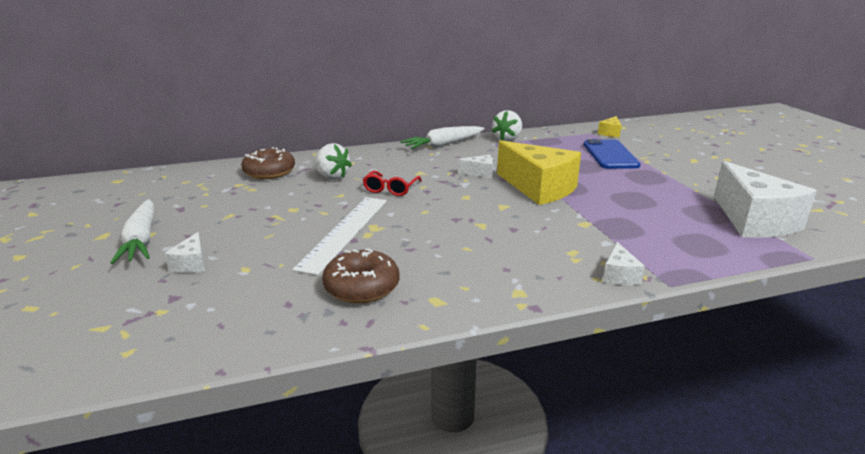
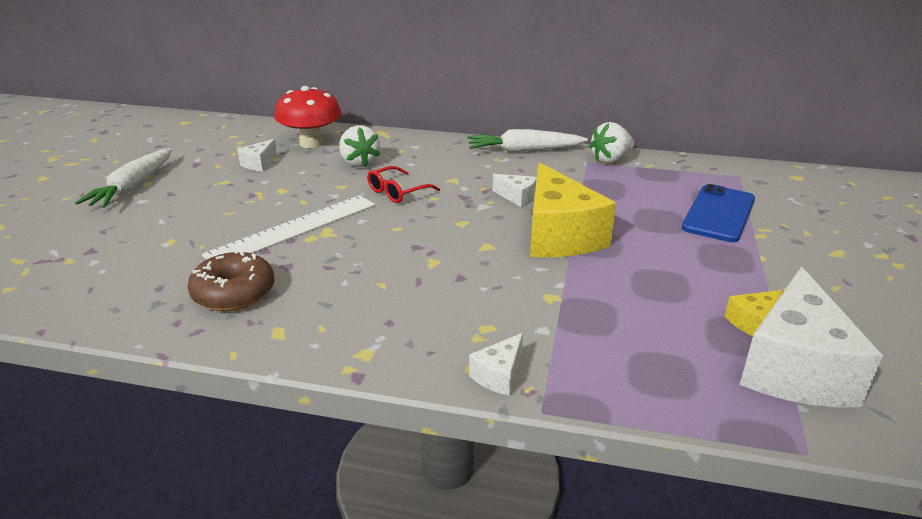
camera: 30 degrees right, 5 degrees up
white cheese [164,232,205,273] -> white cheese moved to [237,139,277,171]
brown donut [241,147,295,179] -> red mushroom [275,86,341,148]
yellow cheese [598,116,622,137] -> yellow cheese moved to [725,290,784,336]

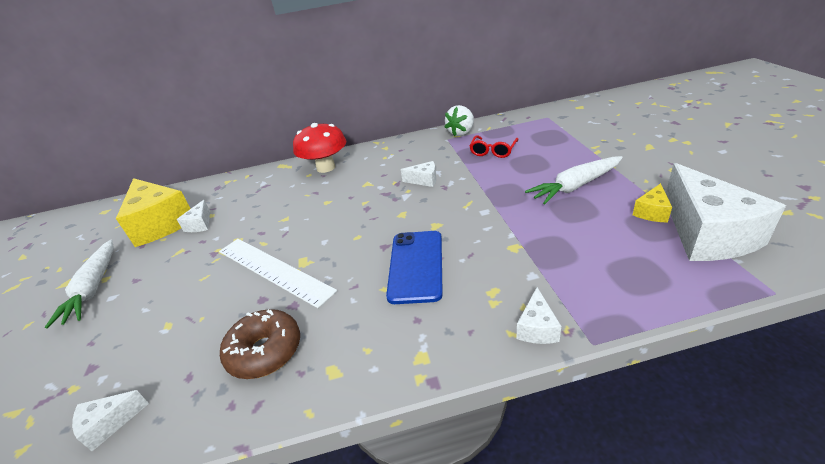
camera: 20 degrees left, 5 degrees up
white ruler [202,195,375,260] -> white ruler turned 75 degrees counterclockwise [219,239,337,308]
red mushroom [275,86,341,148] -> red mushroom moved to [293,123,346,173]
white strawberry [339,125,380,167] -> none
red glasses [367,166,440,203] -> red glasses moved to [469,135,518,158]
white carrot [467,129,588,153] -> white carrot moved to [525,156,623,204]
yellow cheese [530,162,616,257] -> yellow cheese moved to [116,178,191,247]
blue phone [682,184,755,242] -> blue phone moved to [386,231,443,304]
none -> white cheese [72,390,149,451]

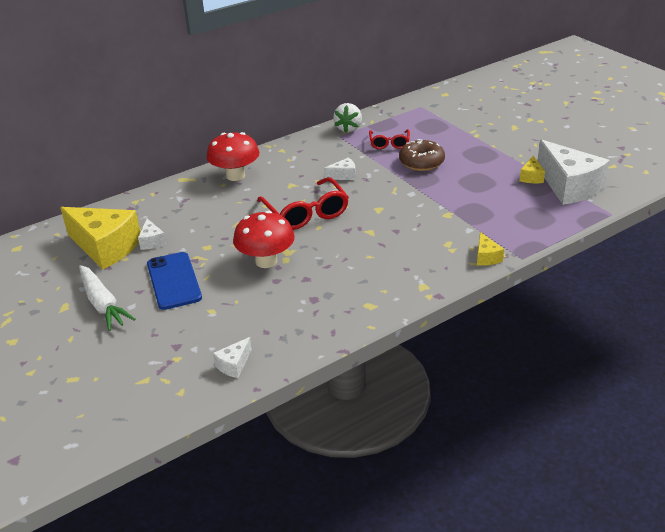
camera: 25 degrees left, 0 degrees up
white ruler [219,239,337,308] -> red mushroom [233,211,295,268]
brown donut [220,309,300,379] -> brown donut moved to [399,139,445,171]
blue phone [386,231,443,304] -> blue phone moved to [147,252,202,310]
white cheese [517,287,561,344] -> yellow cheese [477,232,504,266]
white carrot [525,156,623,204] -> none
none -> red glasses [257,177,349,230]

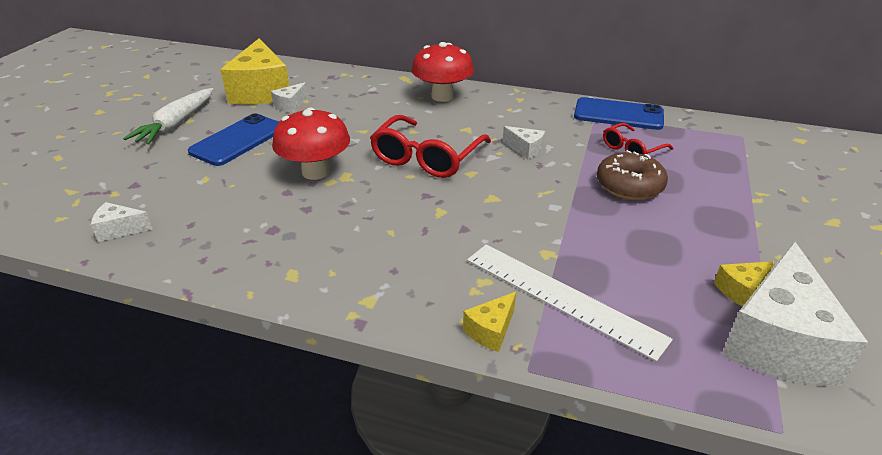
camera: 50 degrees right, 0 degrees up
white strawberry [333,103,362,132] -> blue phone [574,97,664,130]
none -> white ruler [467,245,673,362]

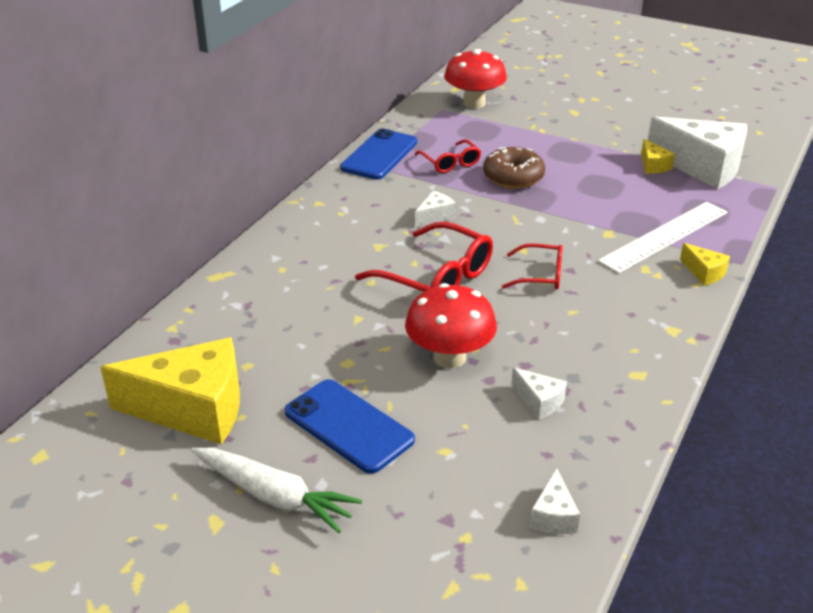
camera: 80 degrees left, 0 degrees up
white cheese [271,82,308,113] -> white cheese moved to [511,367,567,420]
red mushroom [411,42,474,102] -> red mushroom moved to [444,49,507,108]
none -> red glasses [502,243,563,290]

